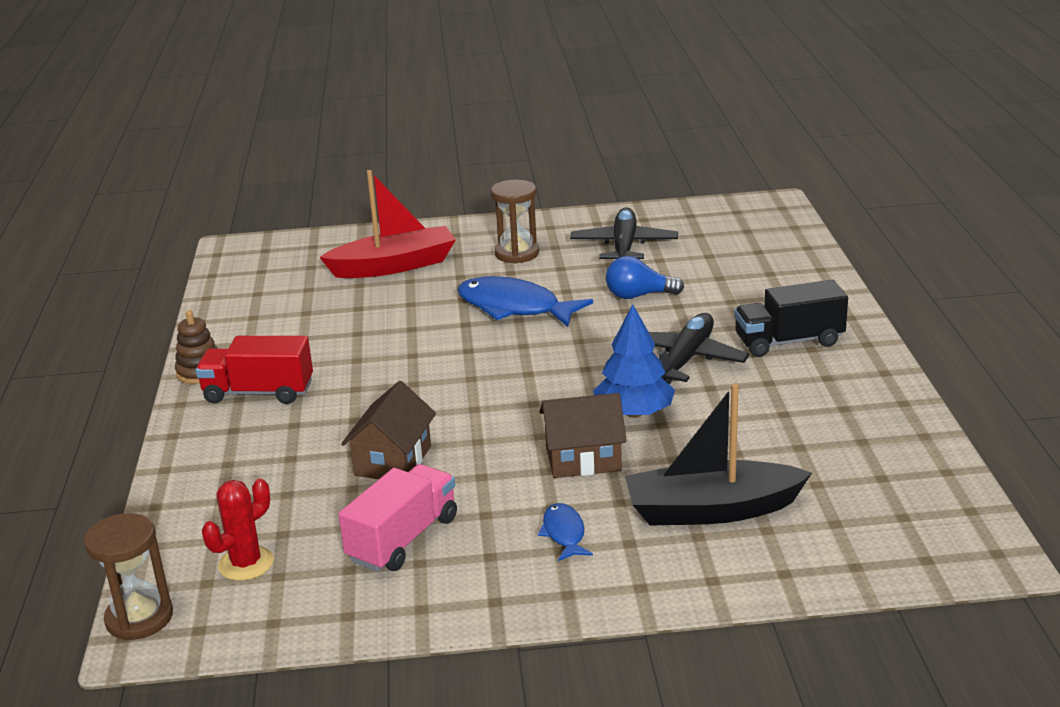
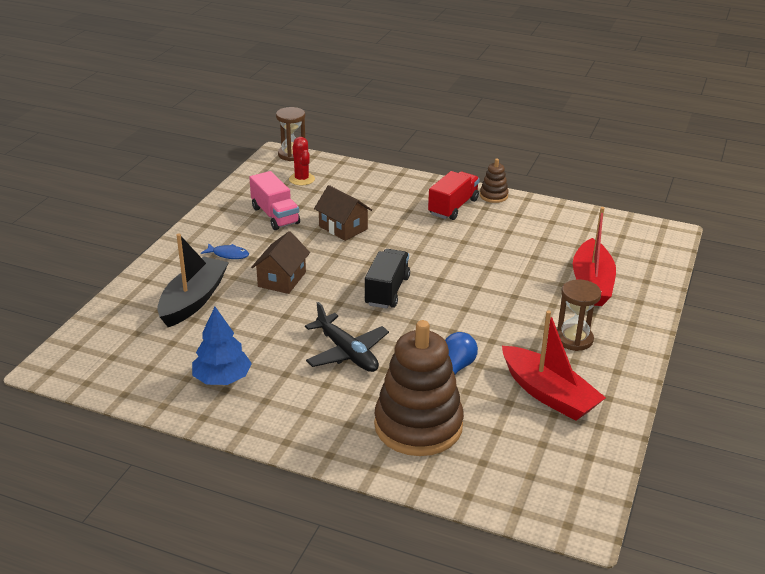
camera: 115 degrees right, 5 degrees up
blue fish [457,276,593,327] -> none
black plane [570,207,678,259] -> red boat [502,310,606,421]
blue tree [593,304,675,418] -> blue tree moved to [192,307,252,385]
black truck [734,280,848,357] -> black truck moved to [365,249,410,309]
none -> brown stacking toy [374,320,464,456]

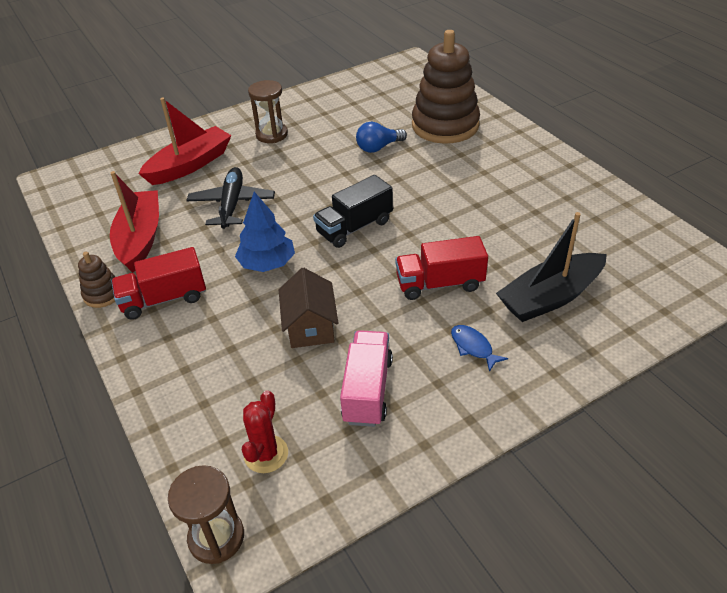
camera: 140 degrees left, 10 degrees up
blue tree [192,307,252,385] -> blue tree moved to [235,192,295,272]
brown house [251,231,310,294] -> red truck [395,236,488,300]
black plane [305,302,389,372] -> black plane moved to [186,167,275,229]
red boat [502,310,606,421] -> red boat moved to [110,171,159,273]

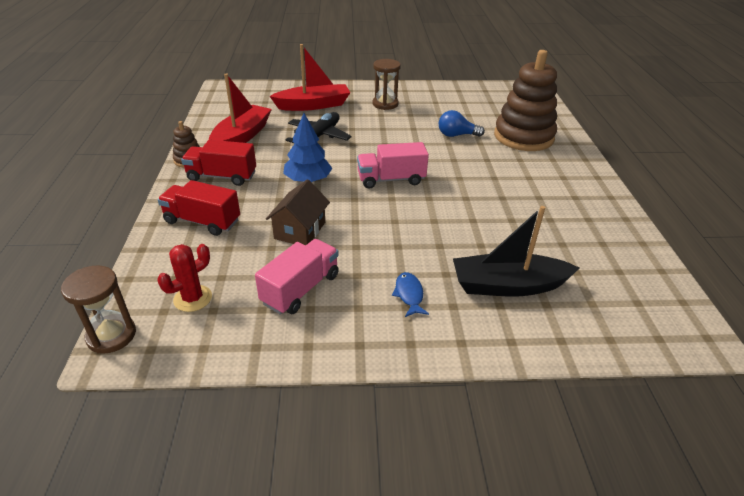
camera: 25 degrees right, 5 degrees down
black truck [313,175,393,248] -> pink truck [357,142,429,189]
red truck [395,236,488,300] -> red truck moved to [158,180,240,236]

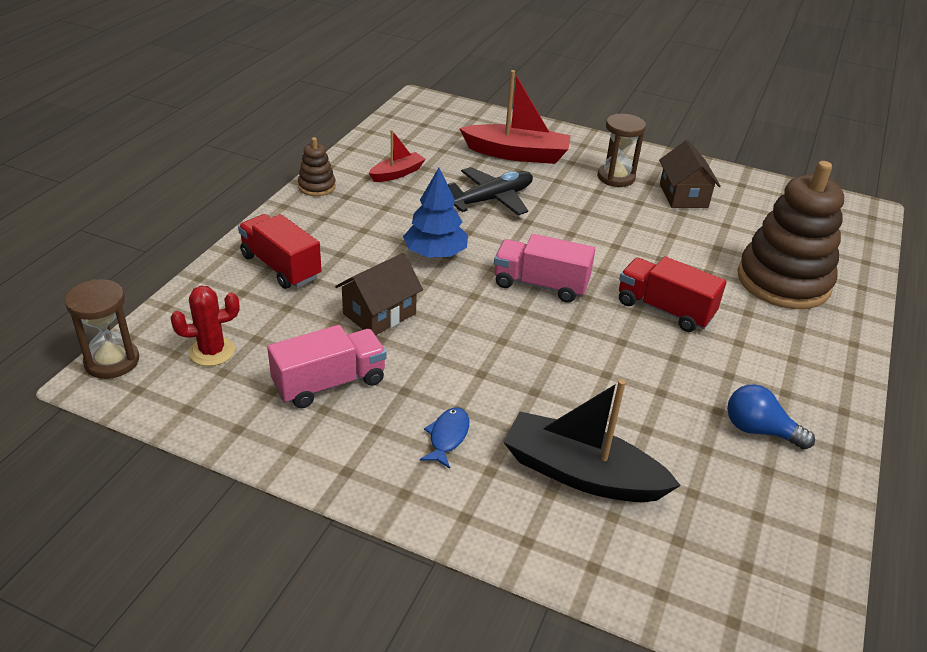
camera: 25 degrees right, 0 degrees up
red truck [181,140,256,186] -> red truck moved to [619,256,726,332]
red boat [209,74,272,143] -> red boat [369,130,426,182], size x0.55
blue light bulb [439,110,485,137] -> blue light bulb moved to [727,384,815,450]
none -> brown house [659,140,721,208]

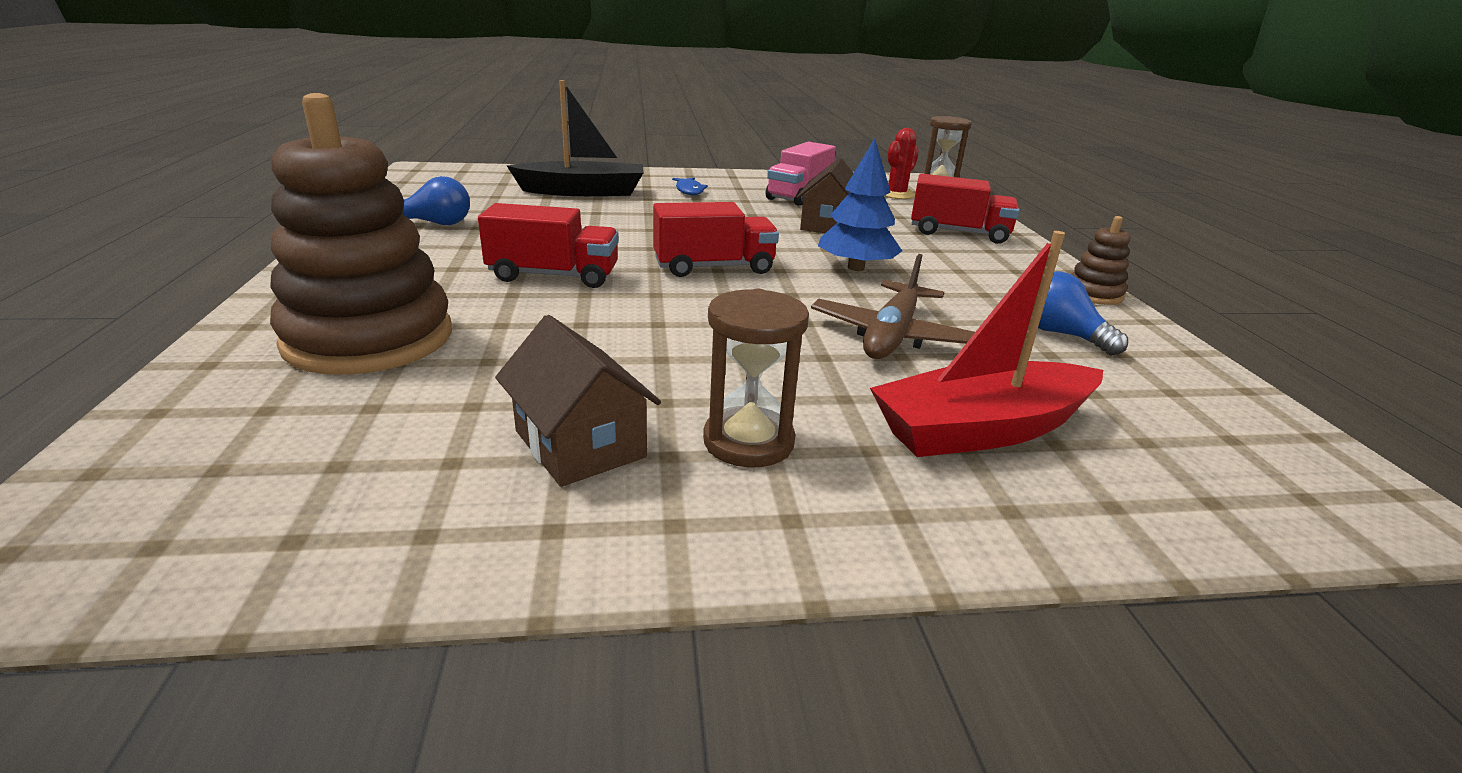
camera: 150 degrees right, 10 degrees down
red boat [369,130,426,182] -> blue light bulb [1038,271,1128,356]
black plane [448,167,533,215] -> brown plane [811,254,975,359]
pink truck [494,234,595,303] -> red truck [653,202,779,277]

